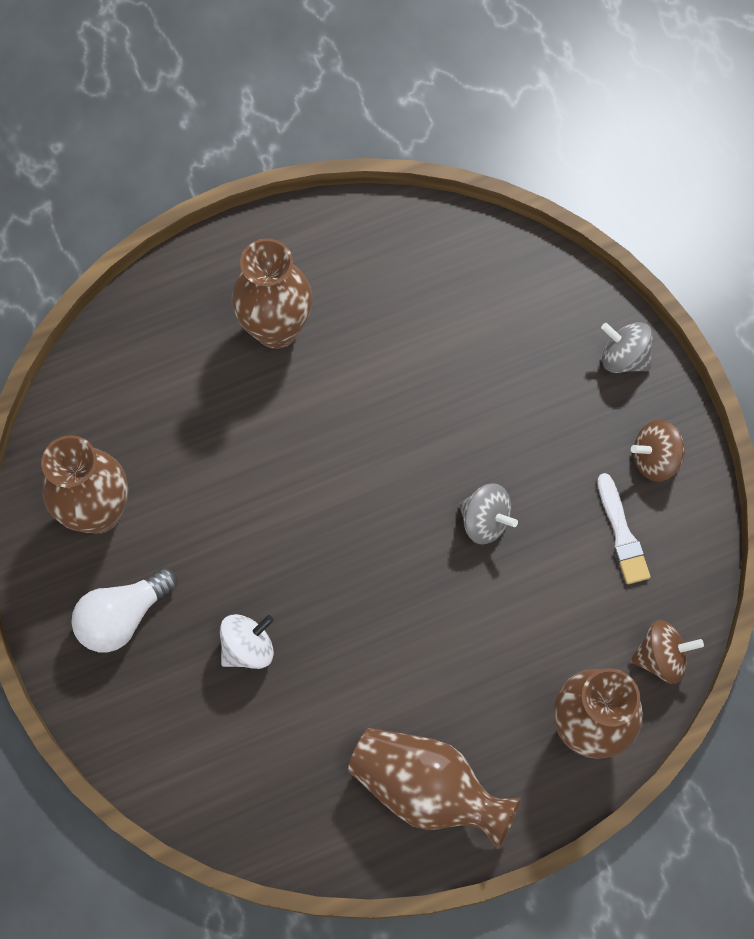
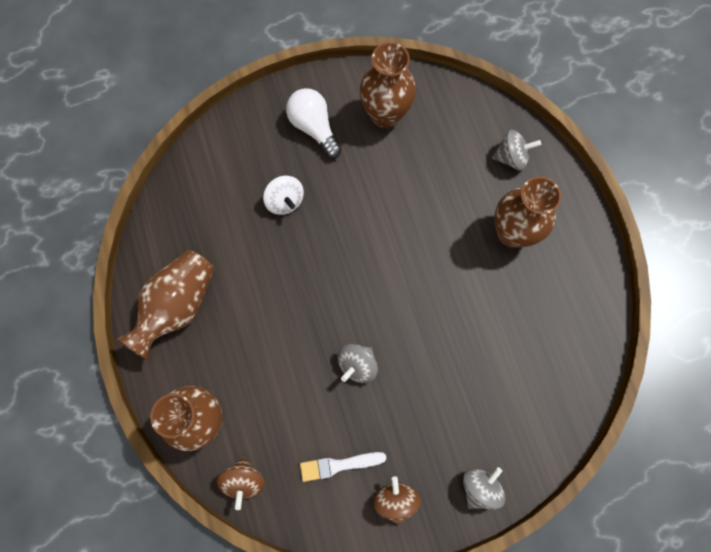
camera: 95 degrees right, 5 degrees up
none -> grey spinning top [492,130,541,170]

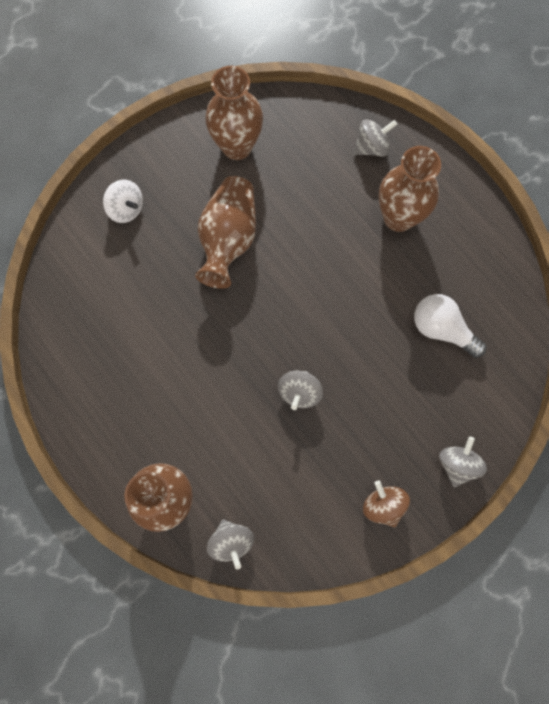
camera: 20 degrees left, 0 degrees up
brown vase [116,250,214,361] -> brown vase moved to [195,176,256,289]
brown spinning top [217,457,265,510] -> grey spinning top [207,519,254,570]
white spinning top [263,176,304,215] -> white spinning top moved to [103,180,143,223]
white light bulb [286,88,342,158] -> white light bulb moved to [414,294,486,358]
white brush [300,452,386,482] -> none

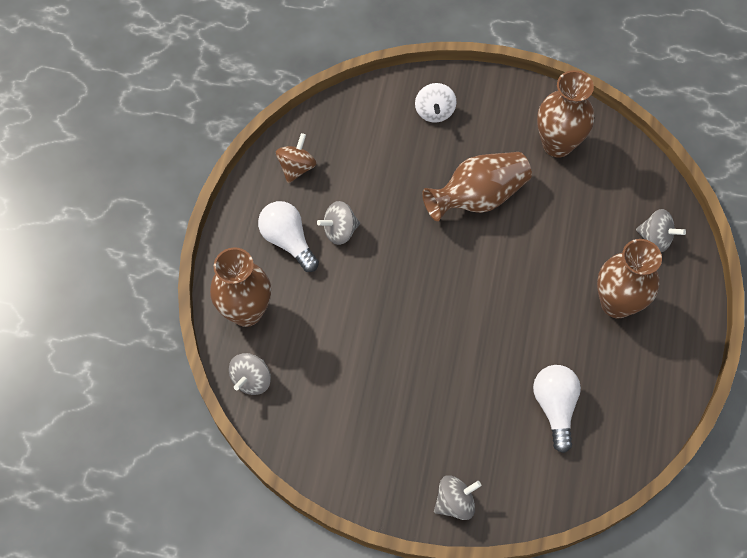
camera: 50 degrees right, 10 degrees down
grey spinning top [278,371,323,410] -> grey spinning top moved to [317,201,360,245]
brown spinning top [363,481,410,527] -> brown spinning top moved to [276,133,316,183]
none -> white light bulb [258,201,319,272]

